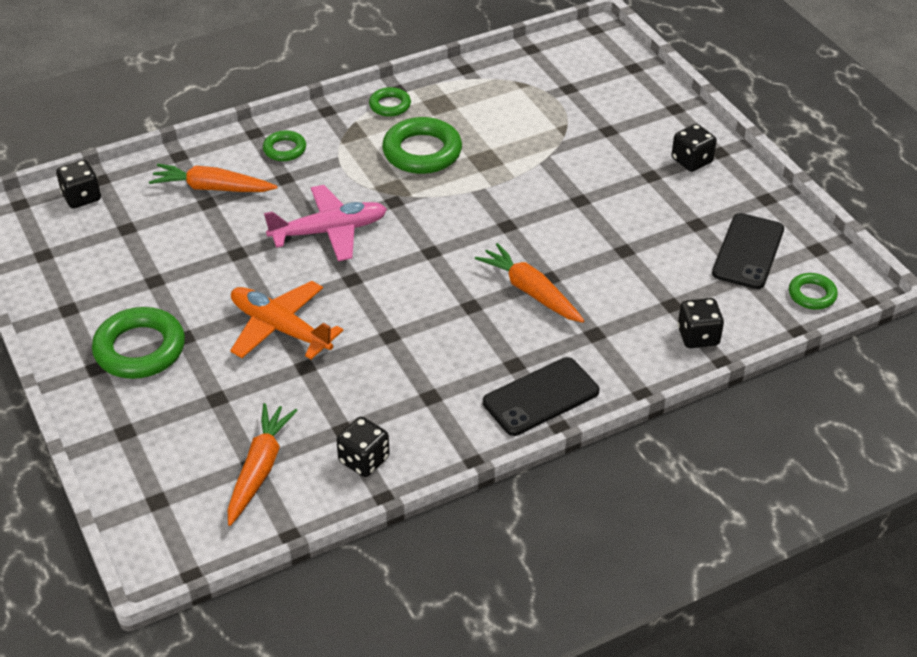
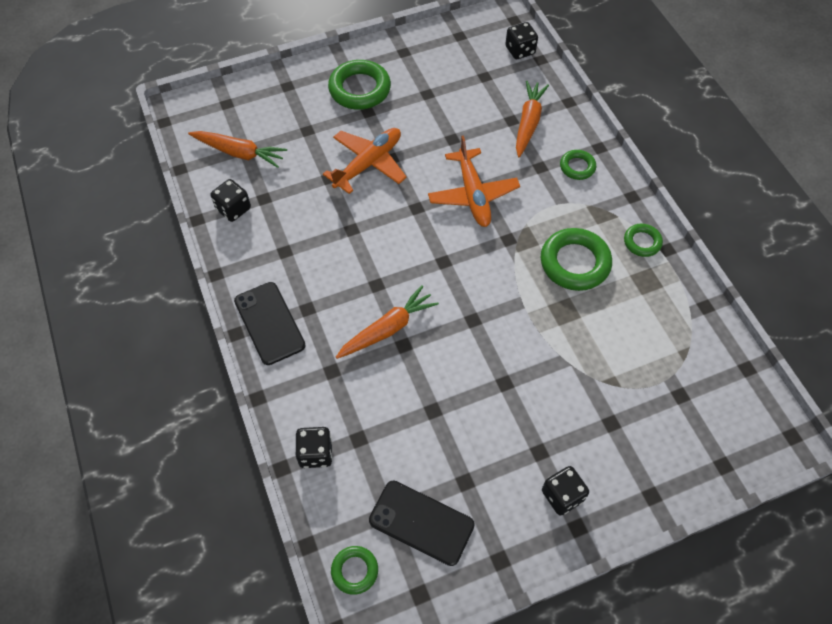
camera: 95 degrees right, 15 degrees up
pink plane [264,185,387,261] -> orange plane [428,136,520,227]

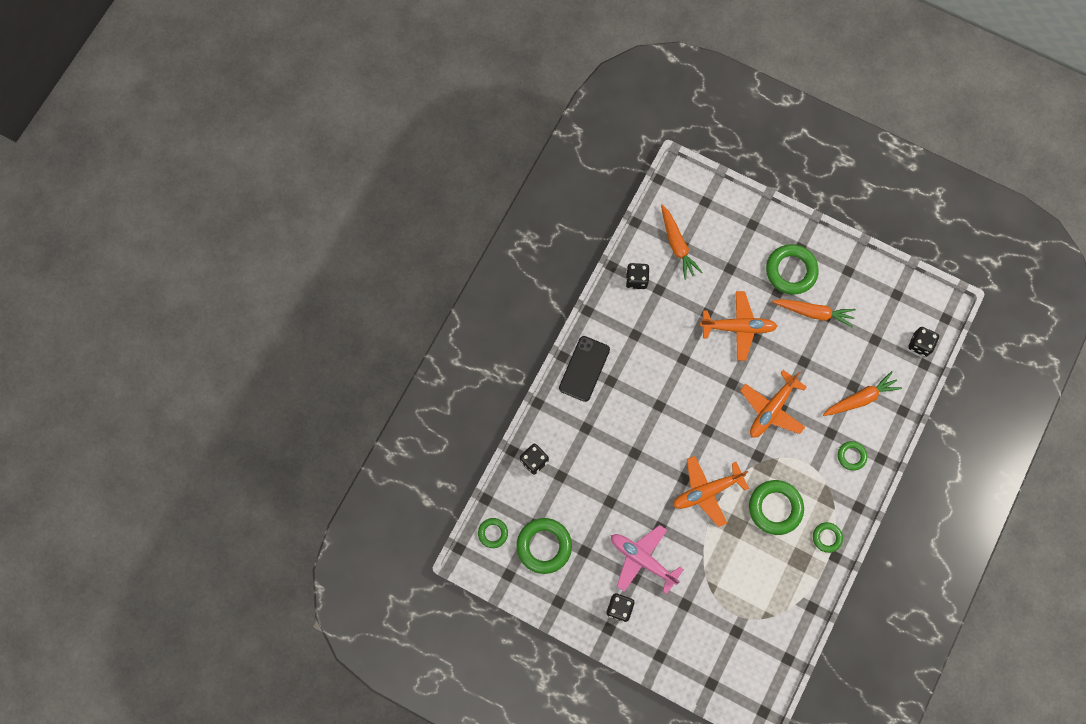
camera: 50 degrees right, 15 degrees up
orange carrot [336,286,439,359] -> orange carrot moved to [772,299,856,327]
black phone [369,480,475,566] -> green ring [516,518,572,574]
none -> pink plane [611,525,684,594]
none -> orange plane [673,456,749,527]

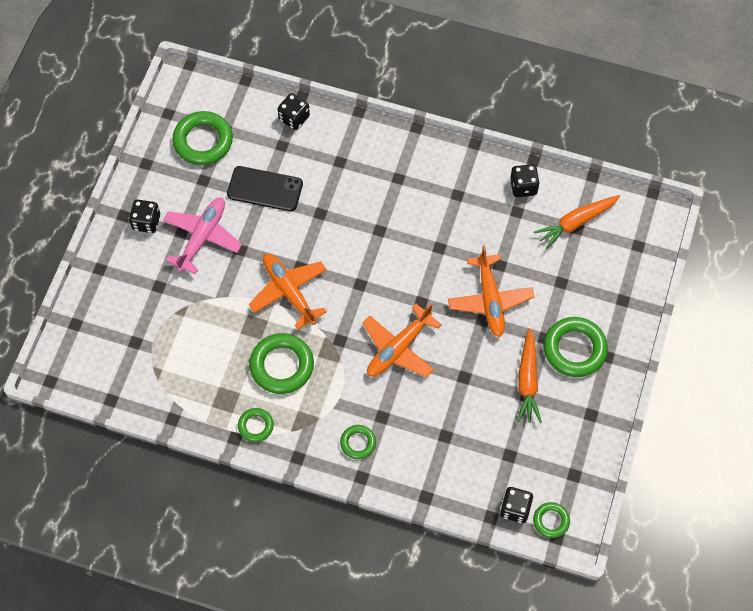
camera: 80 degrees right, 10 degrees down
green ring [478,518,508,548] -> green ring moved to [533,502,570,538]
black phone [559,336,610,402] -> black phone moved to [227,166,303,211]
orange plane [740,370,807,438] -> orange plane turned 75 degrees counterclockwise [362,304,442,377]
orange carrot [823,371,902,416] -> none

